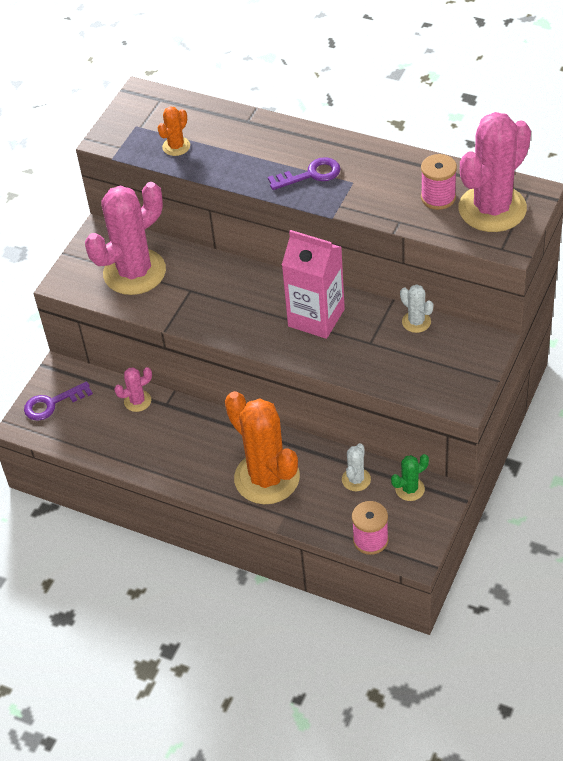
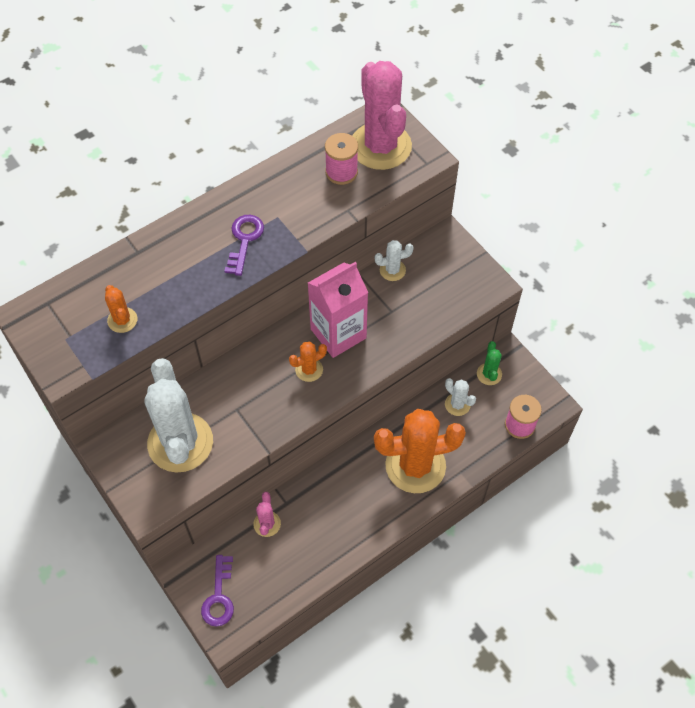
camera: 65 degrees left, 10 degrees up
pink cactus [85,182,166,295] -> white cactus [144,358,213,472]
none -> orange cactus [289,342,327,382]

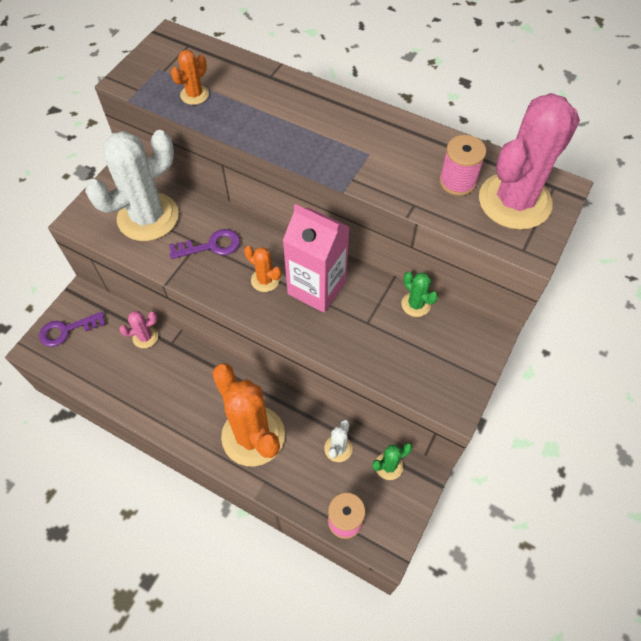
camera: 65 degrees right, 0 degrees up
purple key [224,215,264,276] -> purple key moved to [169,229,240,259]
white cactus [374,240,414,281] -> green cactus [401,272,438,317]

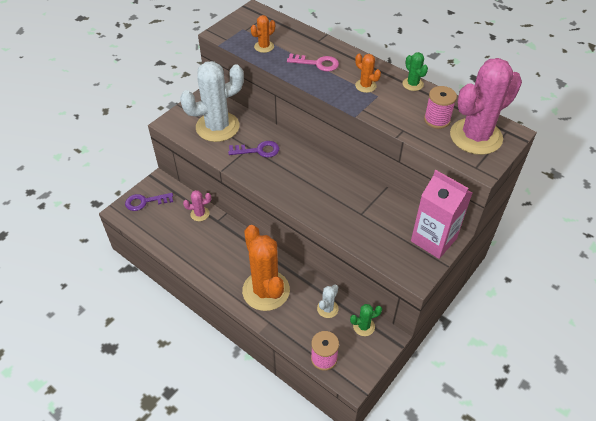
camera: 10 degrees right, 10 degrees down
orange cactus [244,246,281,292] -> orange cactus moved to [355,54,381,93]
pink carton [283,204,350,313] -> pink carton moved to [411,170,472,259]
green cactus [401,272,438,317] -> green cactus moved to [402,52,428,91]
none -> pink key [287,54,339,72]

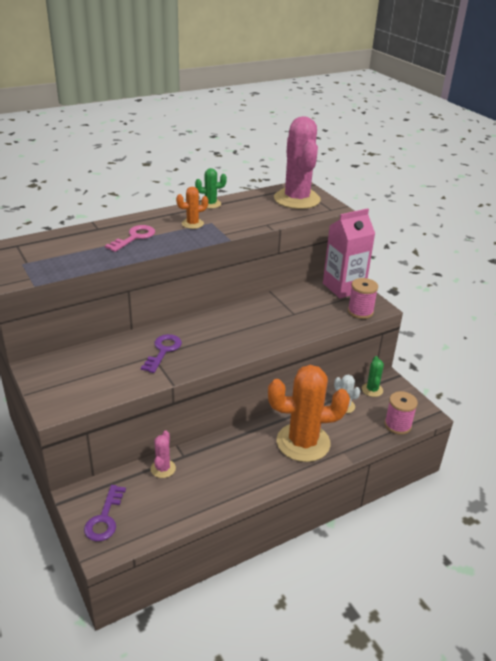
camera: 70 degrees left, 15 degrees down
white cactus [180,61,244,142] -> none
orange cactus [251,15,275,53] -> none
pink spool [424,86,457,129] -> pink spool moved to [348,278,378,319]

